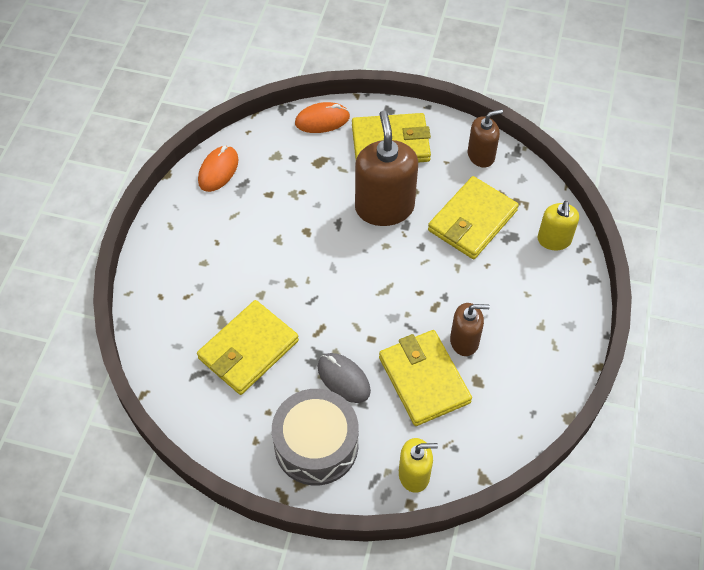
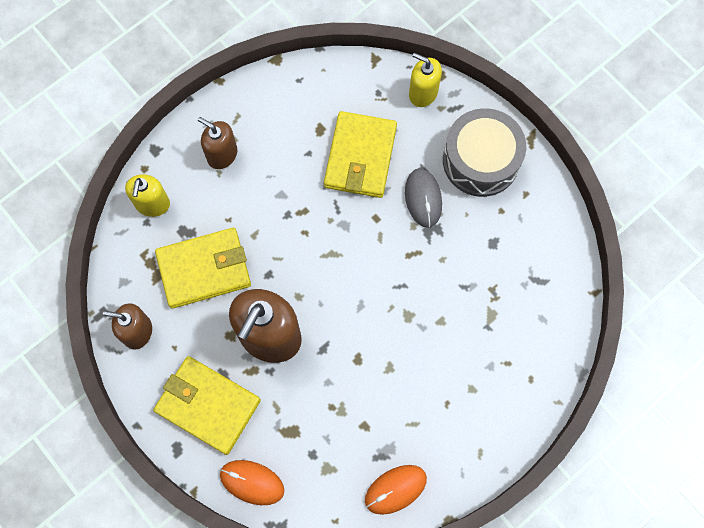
camera: 145 degrees left, 15 degrees up
yellow wallet [197,300,299,395] -> none
brown soap dispenser [450,303,490,356] -> brown soap dispenser moved to [198,117,237,169]
yellow soap dispenser [537,201,579,250] -> yellow soap dispenser turned 150 degrees clockwise [125,174,170,217]

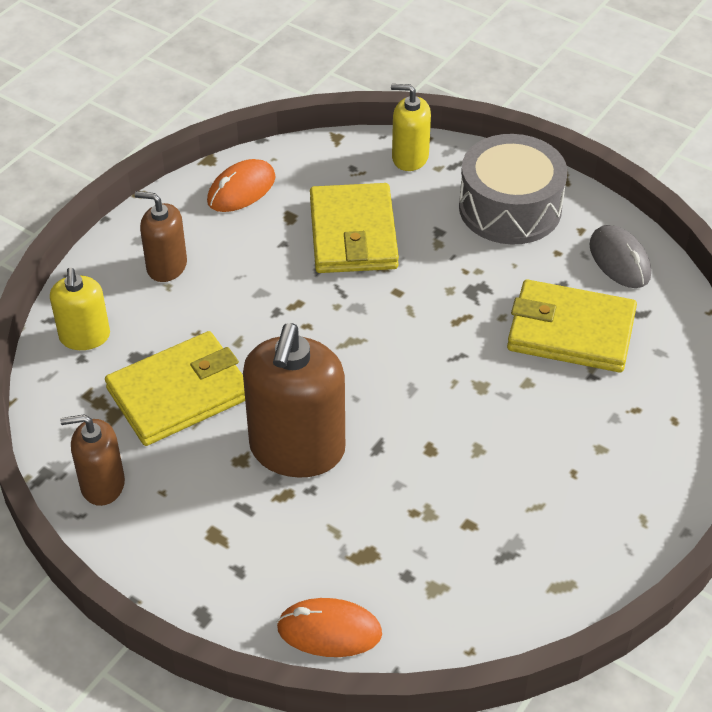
camera: 15 degrees left, 25 degrees down
yellow wallet [153,356,261,455] -> yellow wallet moved to [507,279,637,373]
orange mouse [365,465,427,515] -> orange mouse moved to [207,159,275,212]
grey mouse [405,168,442,228] -> grey mouse moved to [589,225,651,288]

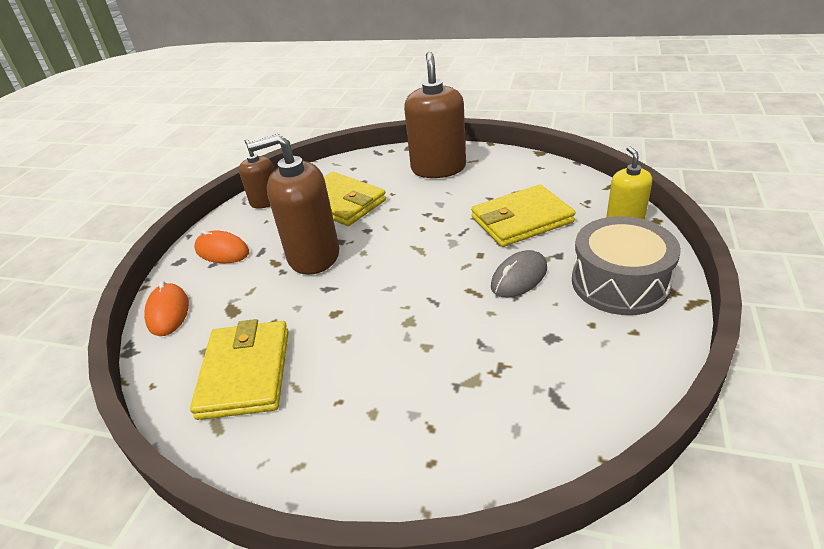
camera: 75 degrees right, 10 degrees down
yellow soap dispenser [50,268,110,350] -> none
brown soap dispenser [135,191,187,282] -> brown soap dispenser [404,52,466,178], size x1.78
orange mouse [207,159,275,212] -> orange mouse moved to [194,230,249,263]
yellow wallet [507,279,637,373] -> yellow wallet moved to [190,319,289,420]
grey mouse [589,225,651,288] -> grey mouse moved to [491,250,547,297]

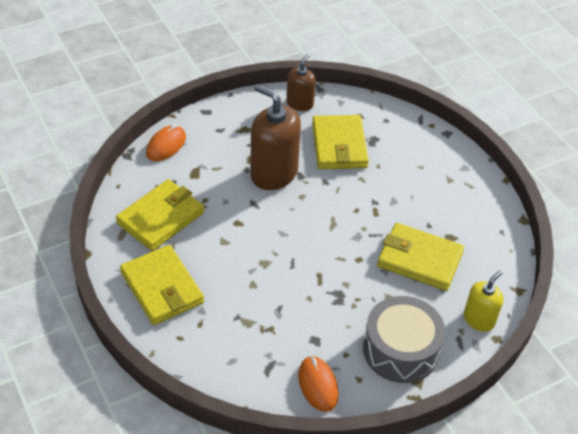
camera: 40 degrees right, 10 degrees up
orange mouse [194,230,249,263] -> orange mouse moved to [298,356,339,412]
brown soap dispenser [404,52,466,178] -> none
grey mouse [491,250,547,297] -> none
none -> yellow wallet [120,245,204,325]

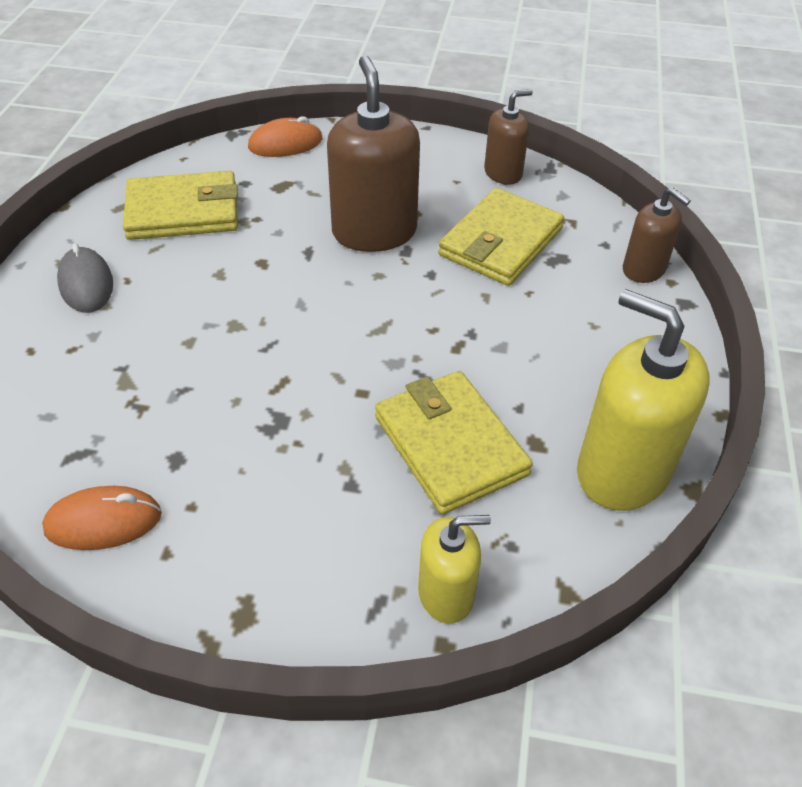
camera: 40 degrees right, 0 degrees up
yellow wallet [120,245,204,325] -> grey mouse [57,243,113,313]
orange mouse [298,356,339,412] -> orange mouse turned 60 degrees clockwise [42,486,162,550]
grey drum [363,296,445,383] -> none
none -> yellow soap dispenser [577,289,710,511]
none -> brown soap dispenser [623,187,691,283]

